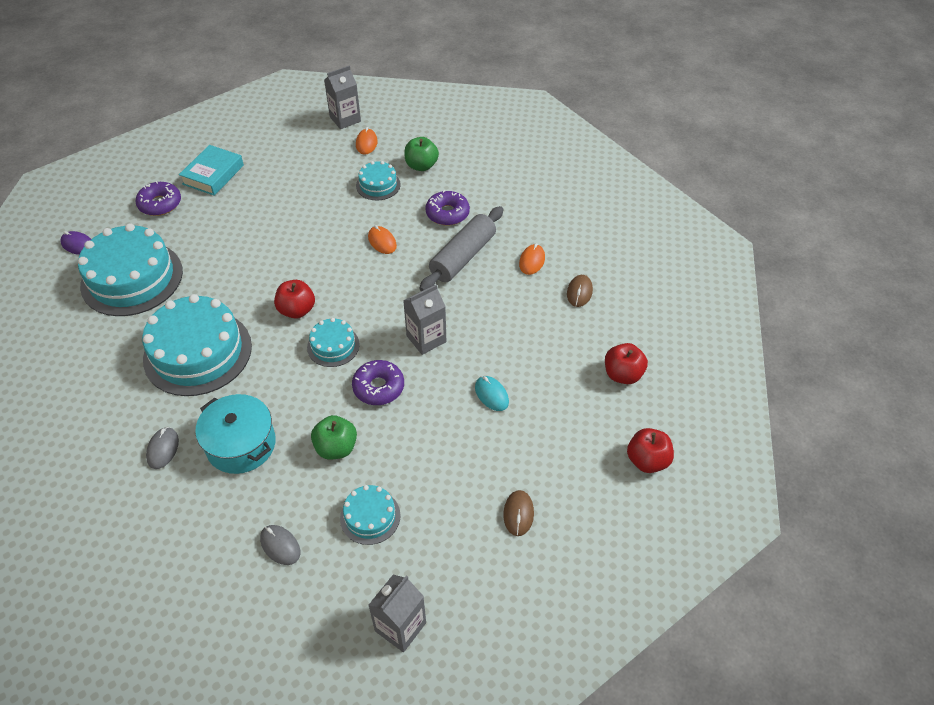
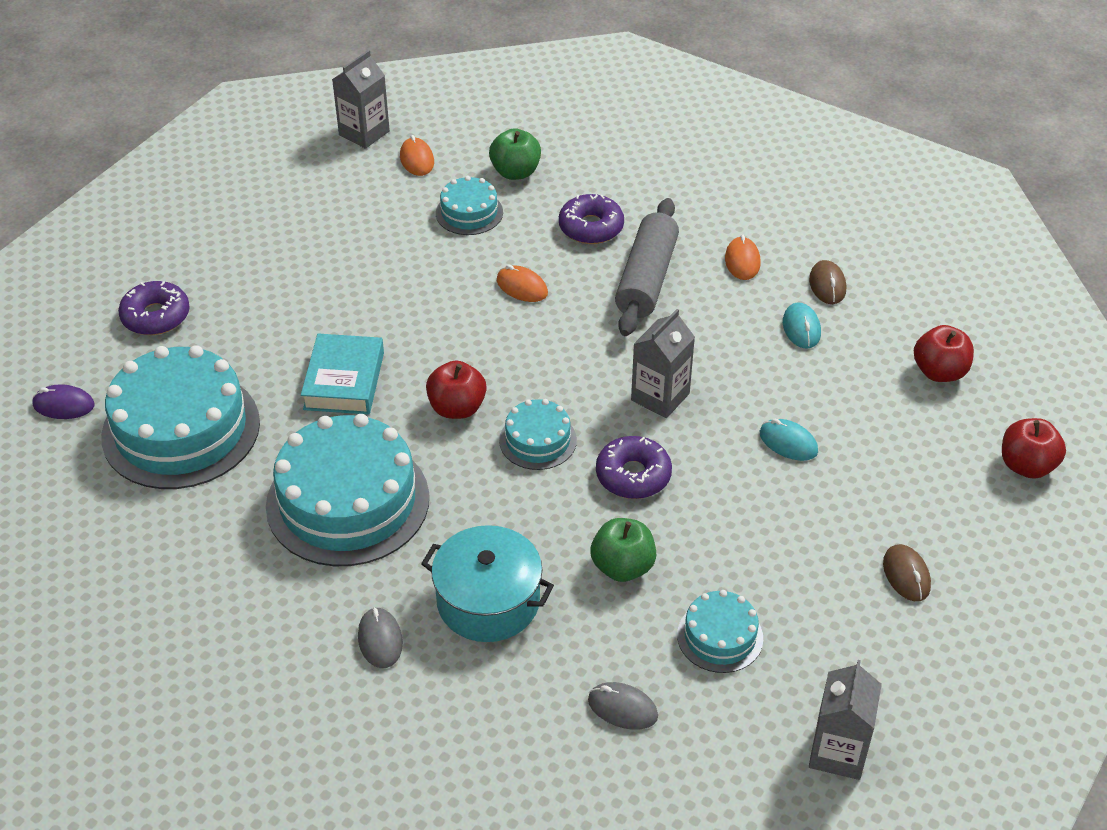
camera: 20 degrees left, 5 degrees down
turquoise book [179,145,244,196] -> turquoise book moved to [301,334,384,415]
none -> turquoise mouse [783,303,821,349]

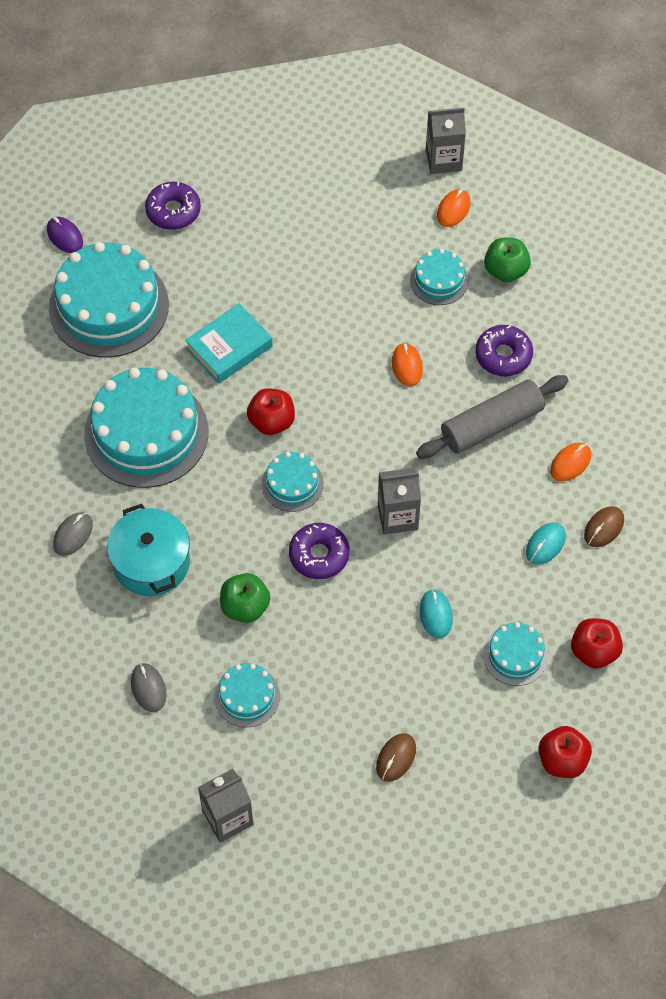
camera: 45 degrees right, 15 degrees up
none -> turquoise cake [483,622,548,686]

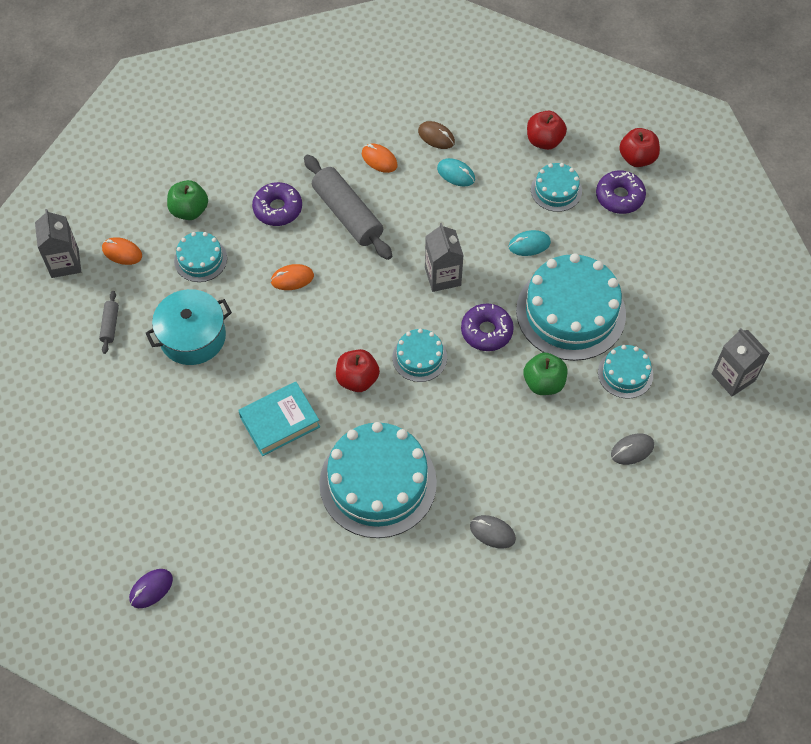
camera: 95 degrees left, 0 degrees up
turquoise cake [49,242,169,357] -> turquoise cake moved to [516,253,626,361]
turquoise pot [107,504,190,596] -> turquoise pot moved to [146,289,232,365]
purple donut [145,182,201,230] -> purple donut moved to [596,170,646,214]
turquoise book [185,303,273,384] -> turquoise book turned 75 degrees counterclockwise [238,382,320,456]
brown mouse [376,733,416,782] -> none
none -> grey rolling pin [99,291,119,354]

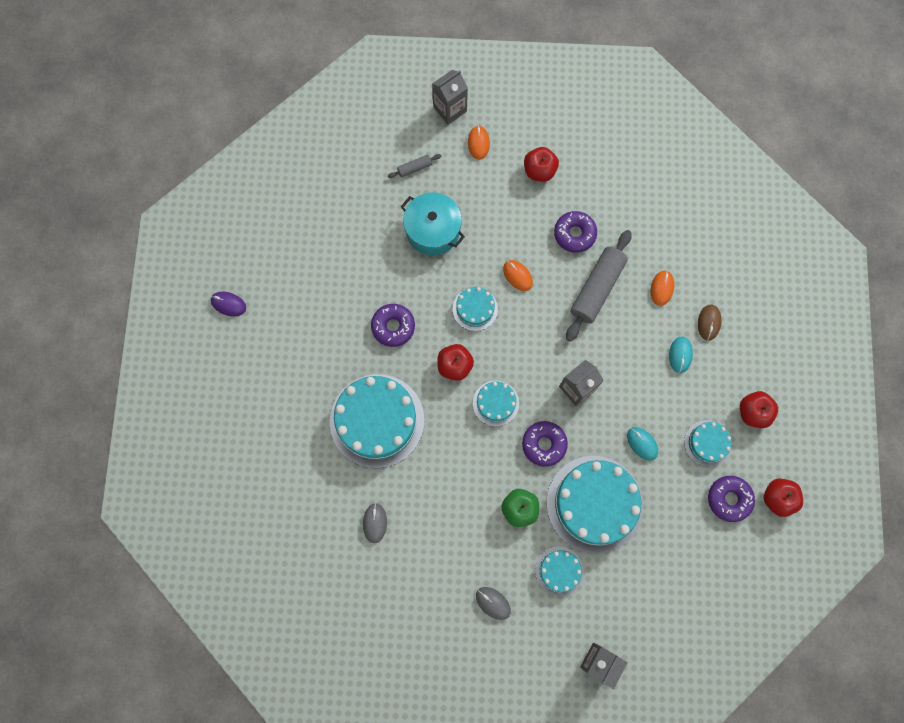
camera: 65 degrees right, 15 degrees up
green apple [167,180,208,220] -> red apple [524,147,559,182]
turquoise cake [174,232,227,282] -> turquoise cake moved to [453,287,498,331]
turquoise book [238,382,320,456] -> purple donut [371,304,415,347]

